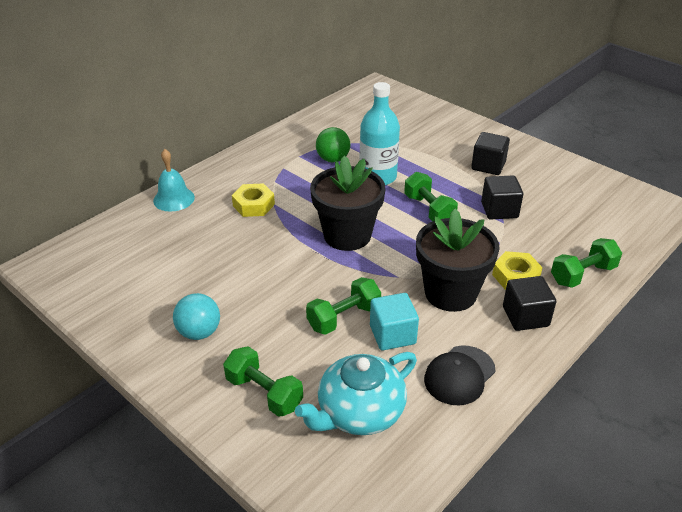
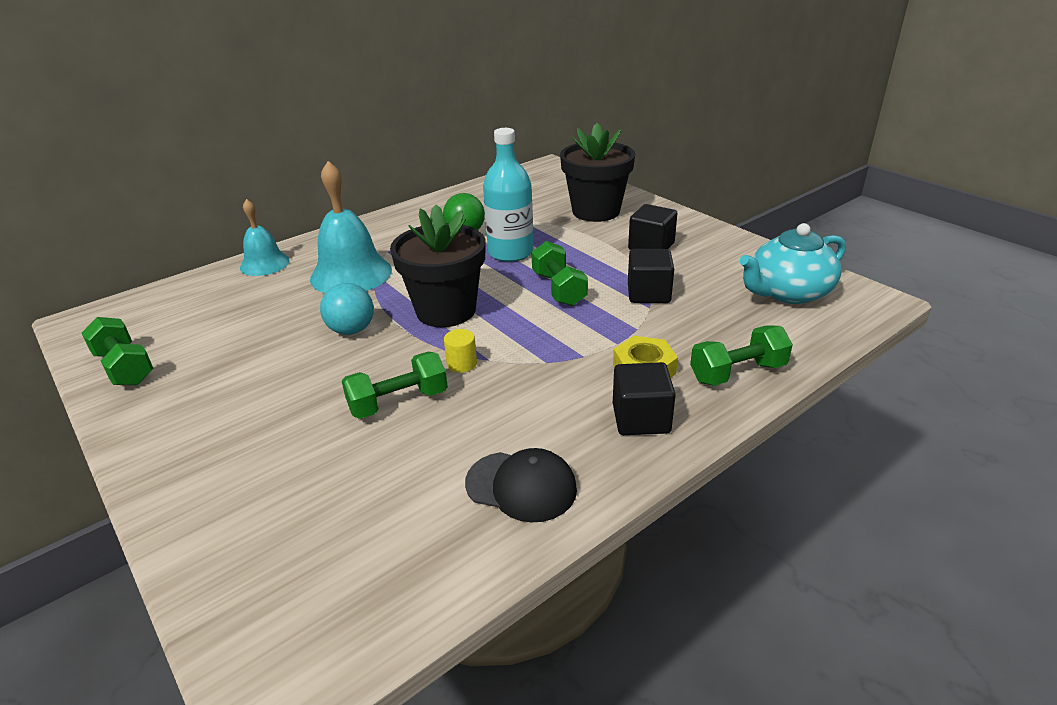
camera: 10 degrees right, 5 degrees down
turquoise ball [173,293,220,340] -> turquoise ball moved to [320,283,374,335]
green dumbbell [223,346,303,417] -> green dumbbell moved to [82,317,154,385]
yellow nut [232,183,275,217] -> turquoise bell [310,161,392,293]
turquoise teapot [295,352,417,435] -> turquoise teapot moved to [740,223,846,304]
turquoise cube [370,293,419,350] -> none
black flower pot [416,209,500,312] -> black flower pot moved to [560,123,635,222]
black cap [424,346,495,405] -> black cap turned 120 degrees counterclockwise [465,448,577,523]
none -> yellow cylinder [444,329,477,373]

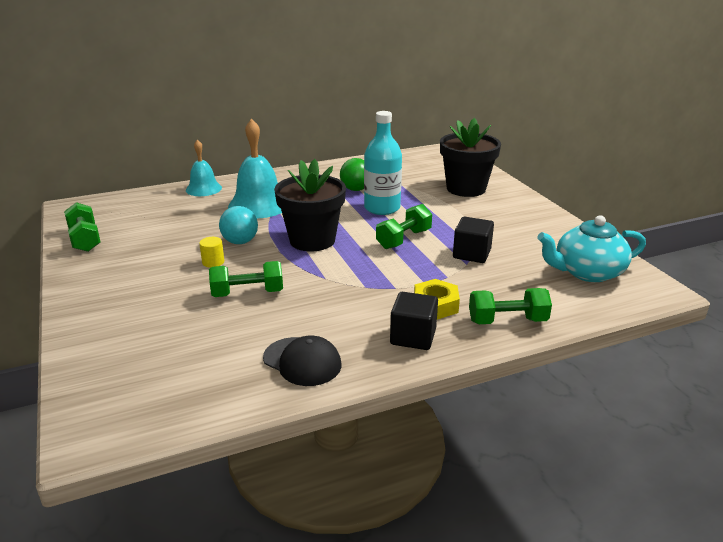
camera: 15 degrees right, 5 degrees down
yellow cylinder [444,329,477,373] -> yellow cylinder moved to [199,237,224,268]
green dumbbell [532,241,588,306] -> green dumbbell turned 45 degrees clockwise [376,204,432,249]
black cube [628,204,677,250] -> none

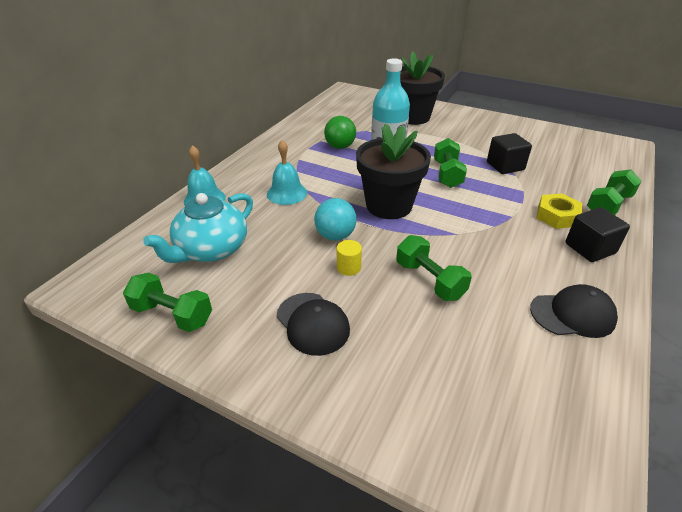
camera: 40 degrees left, 10 degrees up
green dumbbell [209,261,283,297] -> green dumbbell turned 75 degrees counterclockwise [396,235,472,301]
turquoise bell [228,118,282,218] -> turquoise bell [267,140,307,205], size x0.61
turquoise teapot [537,215,646,282] -> turquoise teapot moved to [143,193,253,263]
none -> black cap [276,293,350,356]

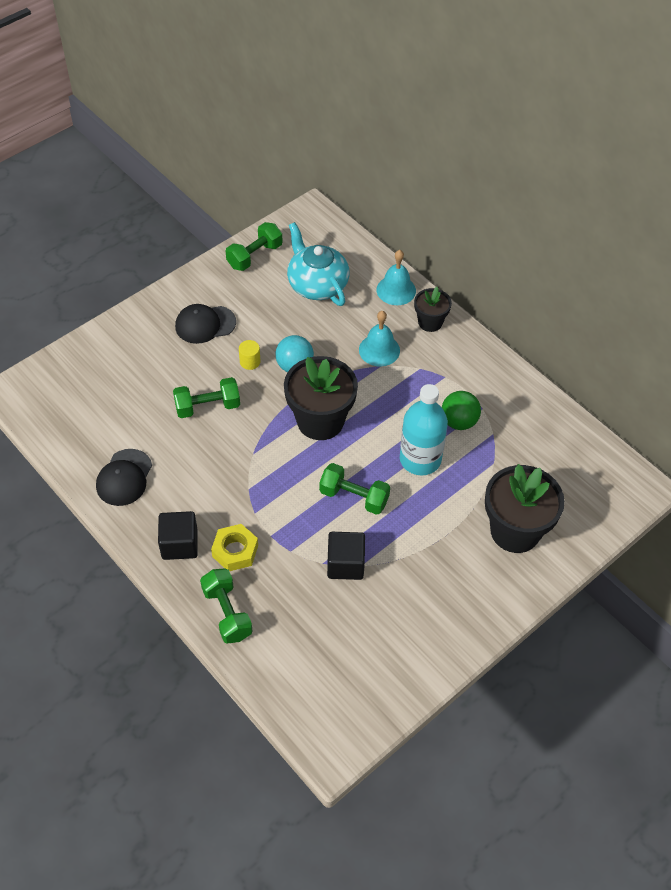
camera: 110 degrees right, 15 degrees up
none -> black flower pot [414,287,452,332]

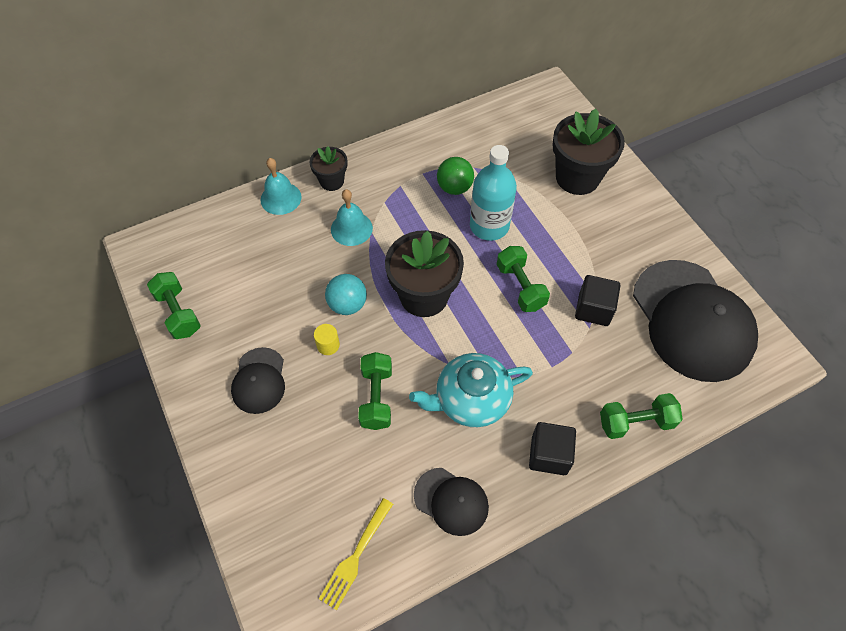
camera: 75 degrees left, 5 degrees up
yellow nut [211,524,258,571] -> none
turquoise teapot [287,222,349,306] -> turquoise teapot moved to [409,353,533,427]
green dumbbell [319,463,390,515] -> green dumbbell turned 60 degrees counterclockwise [497,246,550,312]
none -> yellow fork [319,498,393,610]
none -> black cap [633,260,758,382]

